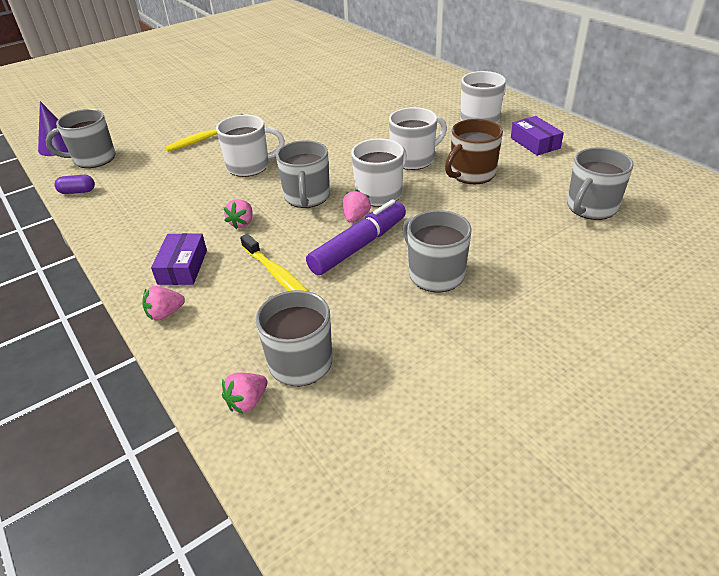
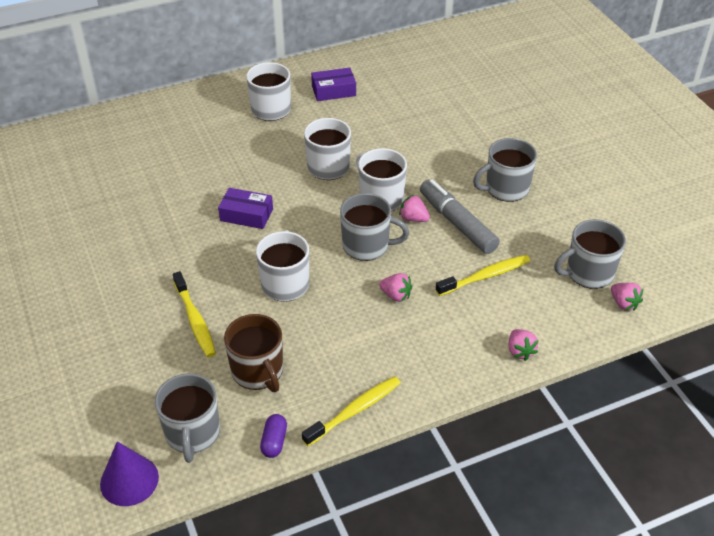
camera: 80 degrees left, 5 degrees up
purple box [151,233,207,285] -> purple box moved to [218,188,273,229]
purple marker [306,199,406,275] -> grey marker [420,179,500,254]
brown mug [445,119,503,184] -> brown mug moved to [224,314,283,392]
grey mug [567,147,634,220] -> none
none -> yellow toothbrush [302,376,401,446]

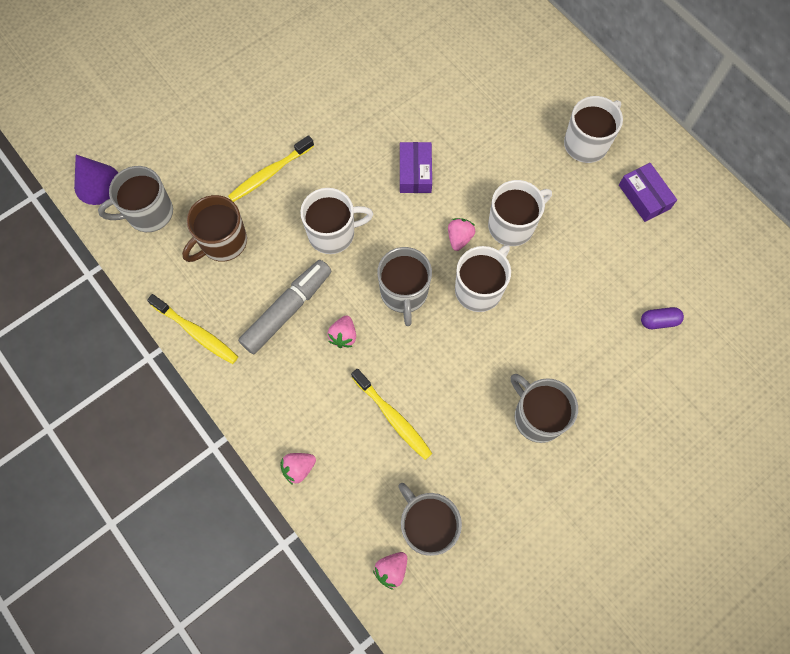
camera: 75 degrees right, 25 degrees up
purple capsule [260,414,287,458] -> purple capsule moved to [641,307,684,329]
pink strawberry [399,195,430,222] -> pink strawberry moved to [448,218,475,251]
grey marker [420,179,500,254] -> grey marker moved to [238,260,331,354]

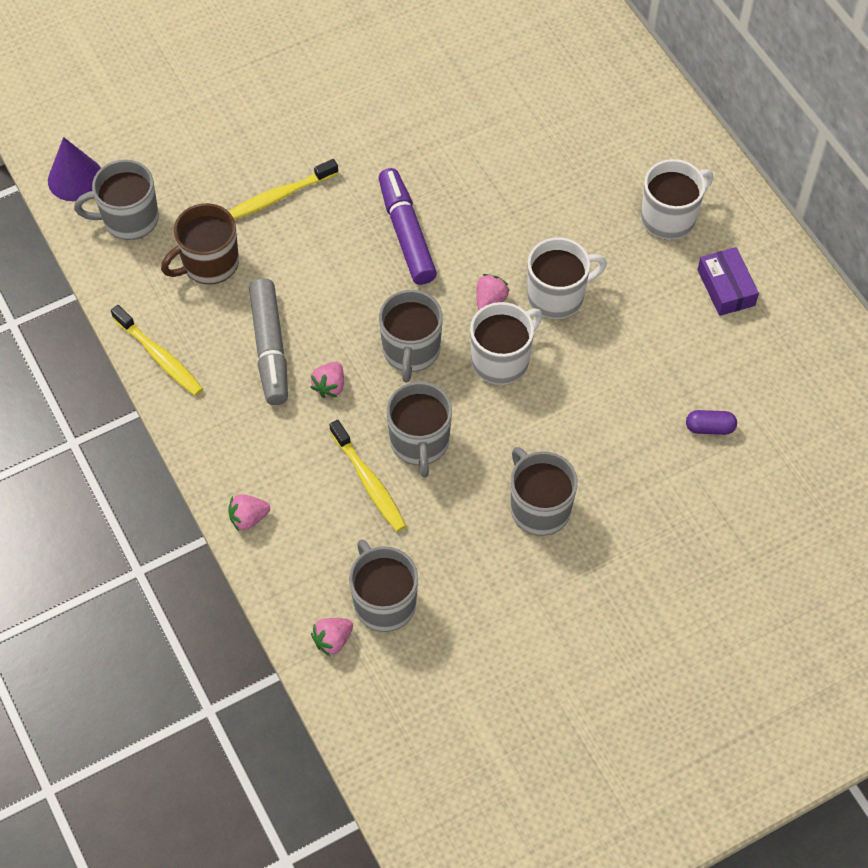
camera: 10 degrees right, 10 degrees down
grey marker [238,260,331,354] -> grey marker turned 120 degrees clockwise [249,278,288,405]
white mug [300,188,373,254] -> none
purple box [400,142,432,193] -> none
none -> purple marker [379,168,437,285]
none -> grey mug [387,382,452,478]

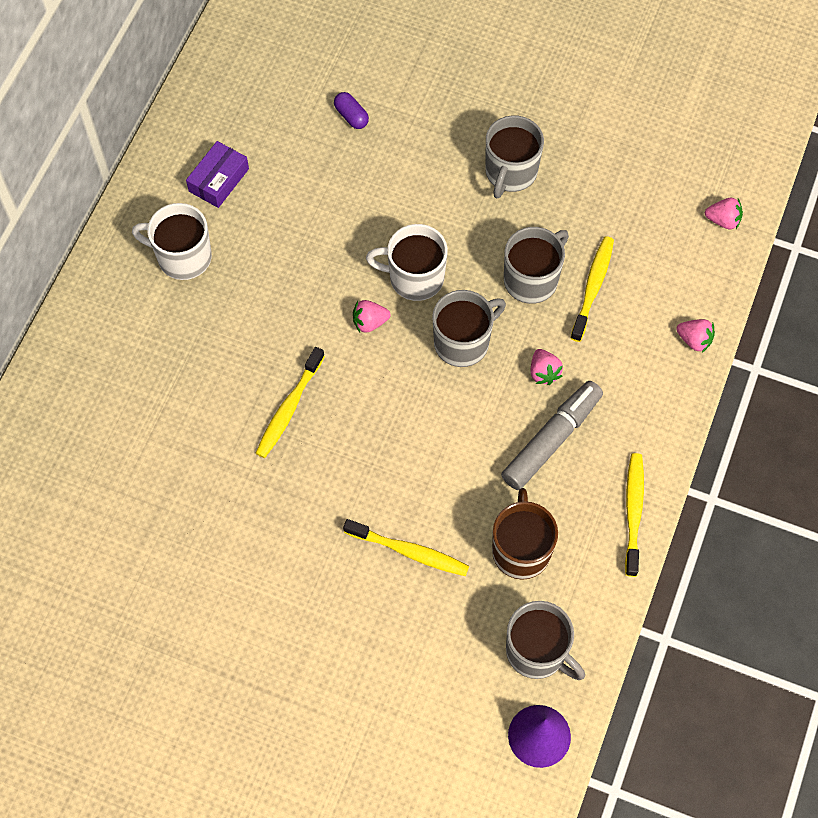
camera: 130 degrees left, 5 degrees up
brown mug [161,203,239,284] -> brown mug turned 105 degrees counterclockwise [492,488,558,580]
pink strawberry [310,362,344,398] -> pink strawberry turned 90 degrees clockwise [530,349,563,385]
grey mug [349,539,418,632] -> none
purple marker [379,168,437,285] -> none
white mug [527,237,607,319] -> none
none -> yellow toothbrush [256,347,325,458]

